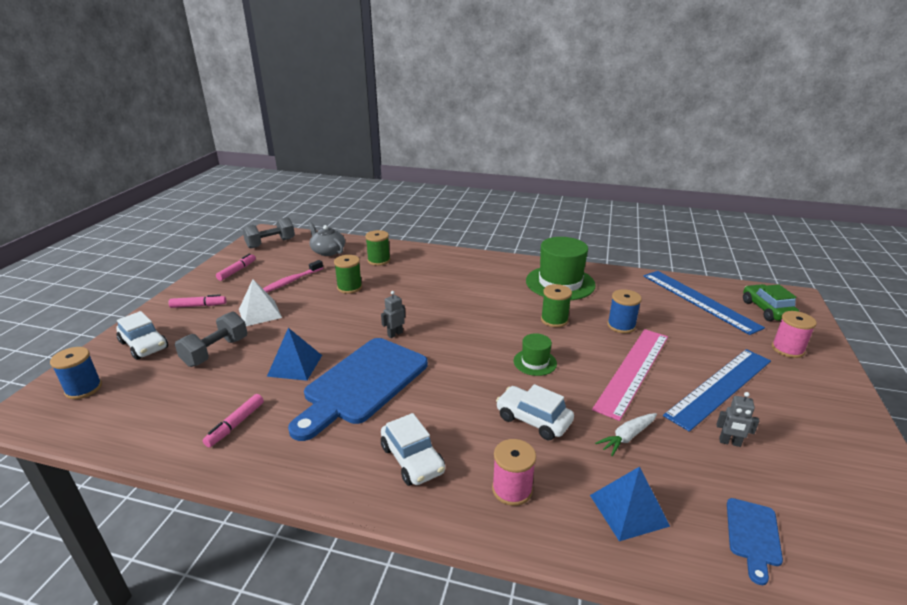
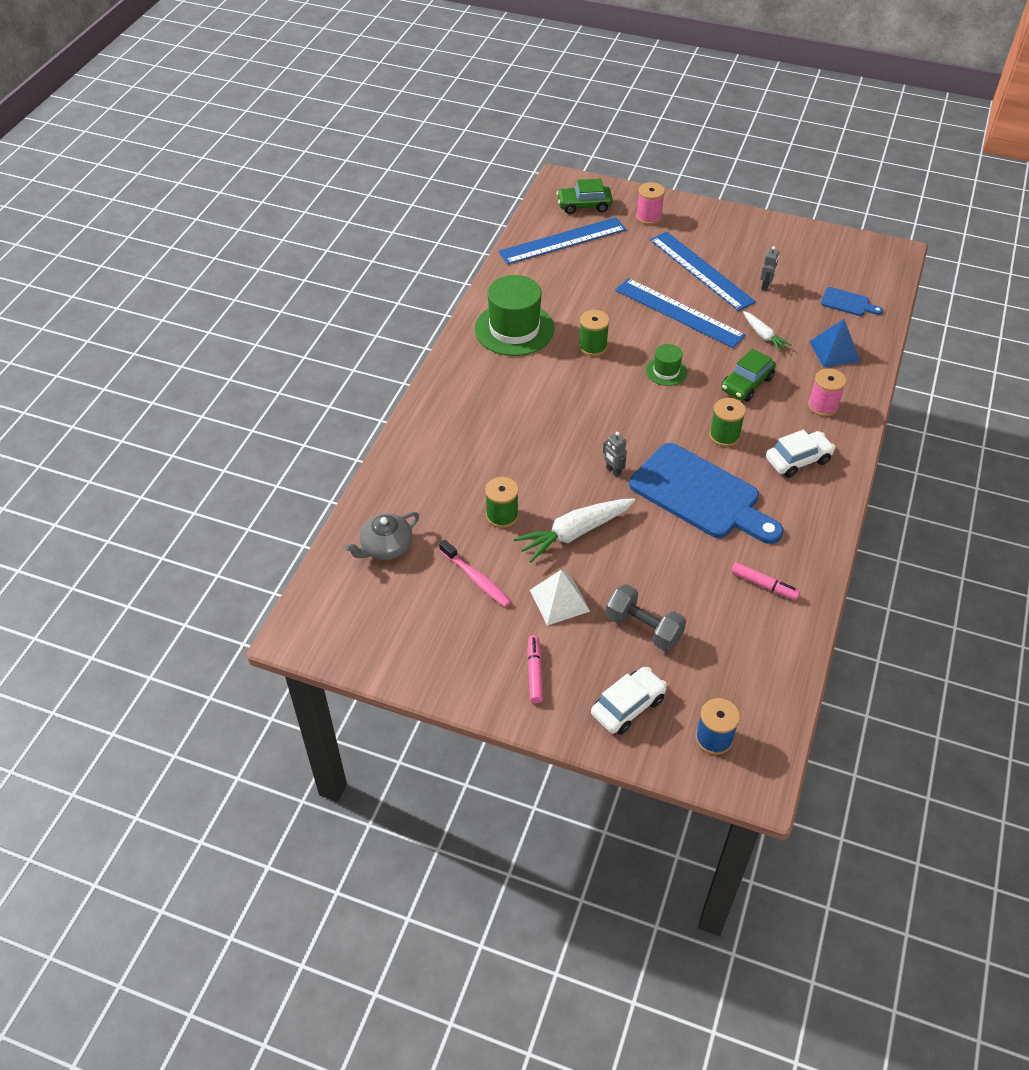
camera: 85 degrees left, 20 degrees up
pink marker [216,253,256,281] -> none
grey dumbbell [242,217,295,249] -> none
blue pyramid [267,328,322,381] -> none
green spool [365,230,390,266] -> green spool moved to [709,398,746,447]
white car [496,384,574,440] -> green car [721,348,776,402]
pink ruler [592,329,668,421] -> blue ruler [615,278,746,348]
blue spool [607,289,642,333] -> none
none -> white carrot [513,498,635,563]

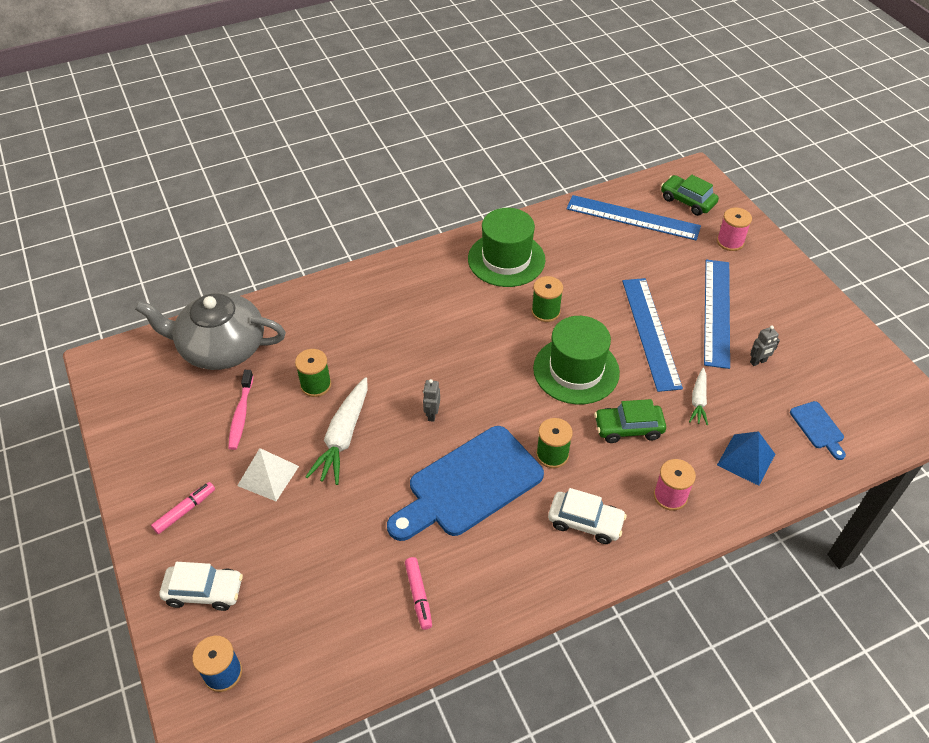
camera: 45 degrees right, 0 degrees up
grey teapot [345,512,419,560] -> grey teapot [135,293,286,370], size x1.85
white carrot [513,498,635,563] -> white carrot turned 90 degrees counterclockwise [305,377,368,485]
grey dumbbell [606,584,686,651] -> none
blue cutting board [629,443,783,544] -> blue cutting board turned 60 degrees clockwise [387,426,544,541]
green hat [646,344,687,386] -> green hat [533,316,620,405], size x1.99

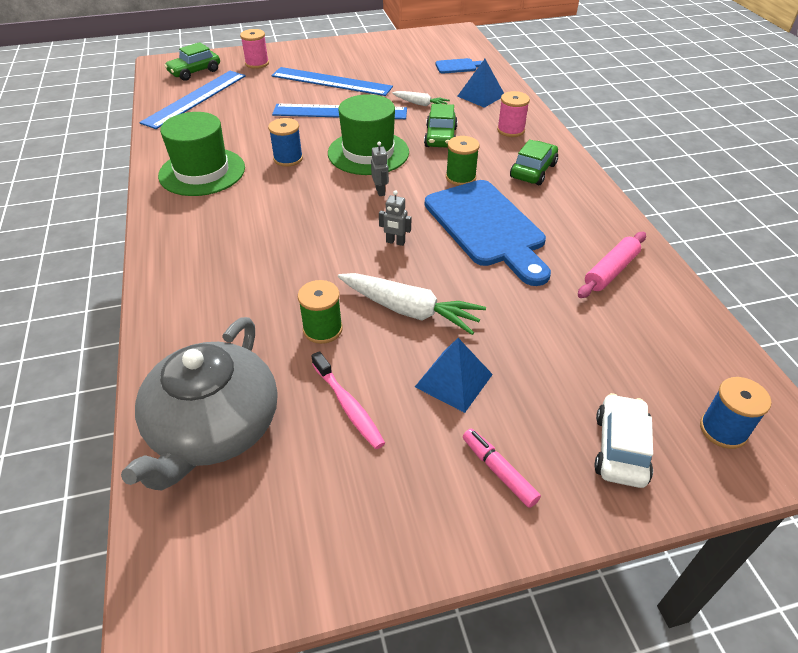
camera: 80 degrees left, 5 degrees down
pink toothbrush [228,370,253,450] -> pink toothbrush turned 45 degrees clockwise [311,351,385,449]
white pyramid [237,448,299,501] -> blue pyramid [415,338,493,413]
pink marker [405,557,432,630] -> pink rolling pin [578,232,646,298]
green spool [531,276,563,322] -> blue spool [268,118,303,167]
white car [548,488,627,544] -> green car [510,139,558,185]
grey robot [750,325,780,366] -> grey robot moved to [371,141,389,196]

